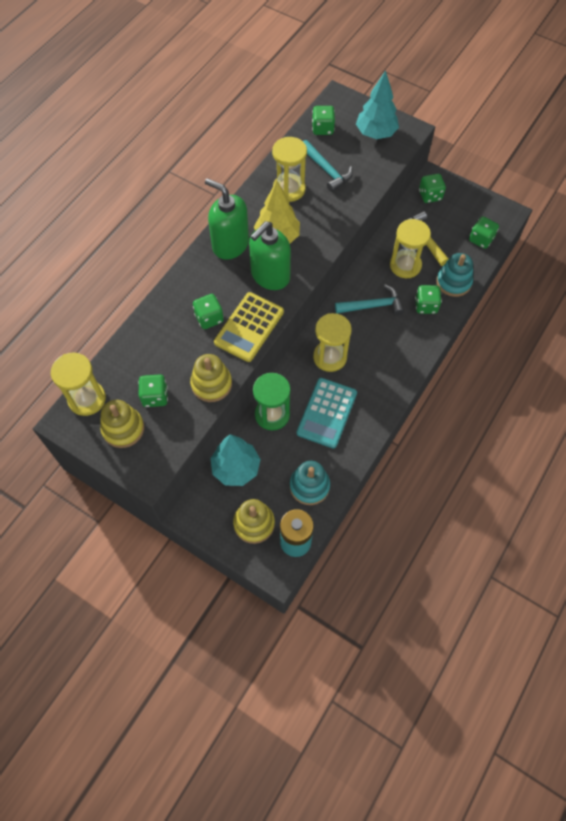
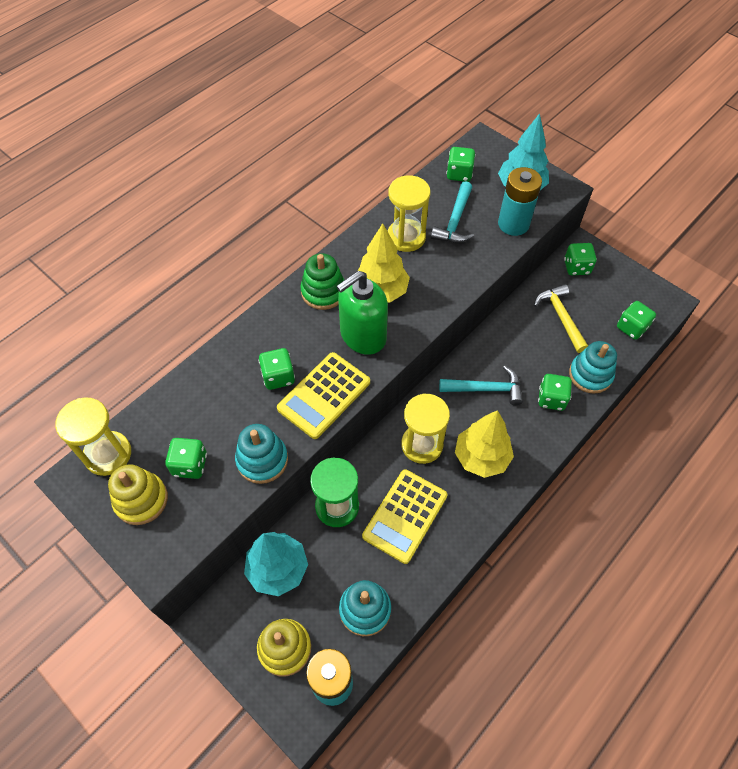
camera: 10 degrees right, 5 degrees down
yellow stacking toy [190,354,232,402] -> turquoise stacking toy [235,424,288,484]
green soap dispenser [205,178,249,260] -> green stacking toy [300,253,344,310]
turquoise calculator [297,378,357,449] -> yellow calculator [362,469,447,564]
turquoise hammer [303,140,353,192] -> turquoise hammer turned 45 degrees clockwise [431,181,474,243]
yellow hourglass [390,219,431,278] -> none
none -> yellow tree [455,410,514,478]
none -> turquoise battery [498,167,542,236]

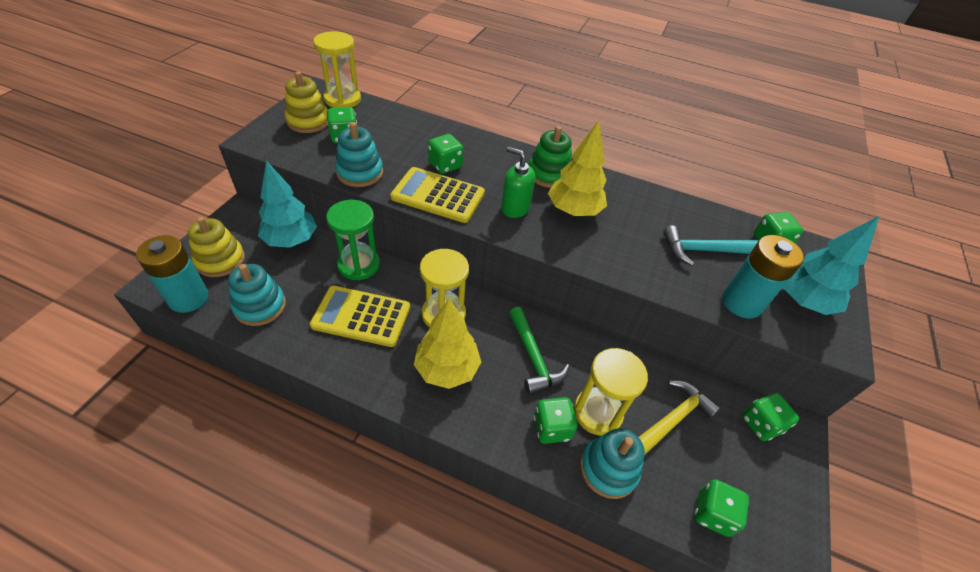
camera: 65 degrees right, 10 degrees down
green soap dispenser [336,271,388,355] -> green soap dispenser [501,147,535,218], size x0.64
yellow hourglass [388,176,430,252] -> yellow hourglass moved to [574,348,648,436]
turquoise hammer [439,366,523,405] -> green hammer [509,307,570,394]

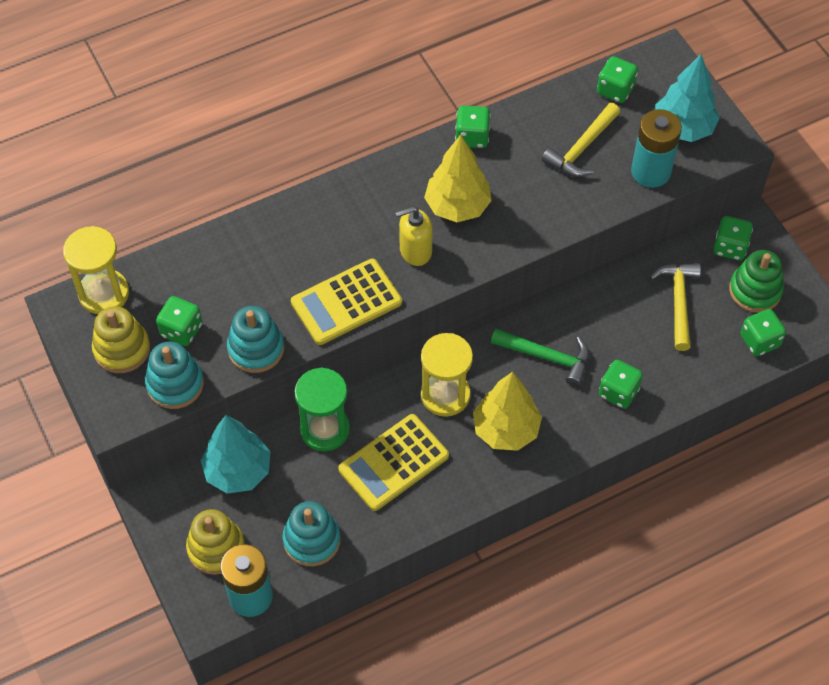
camera: 45 degrees left, 10 degrees up
green dice [428,134,463,174] -> green dice moved to [455,105,491,148]
green soap dispenser [501,147,535,218] -> yellow soap dispenser [395,206,433,266]
green stacking toy [529,126,572,188] -> green stacking toy moved to [729,250,784,313]
yellow hourglass [574,348,648,436] -> none
turquoise stacking toy [580,428,645,499] -> turquoise stacking toy moved to [145,341,204,409]
turquoise hammer [663,226,758,266] -> yellow hammer [542,103,620,177]

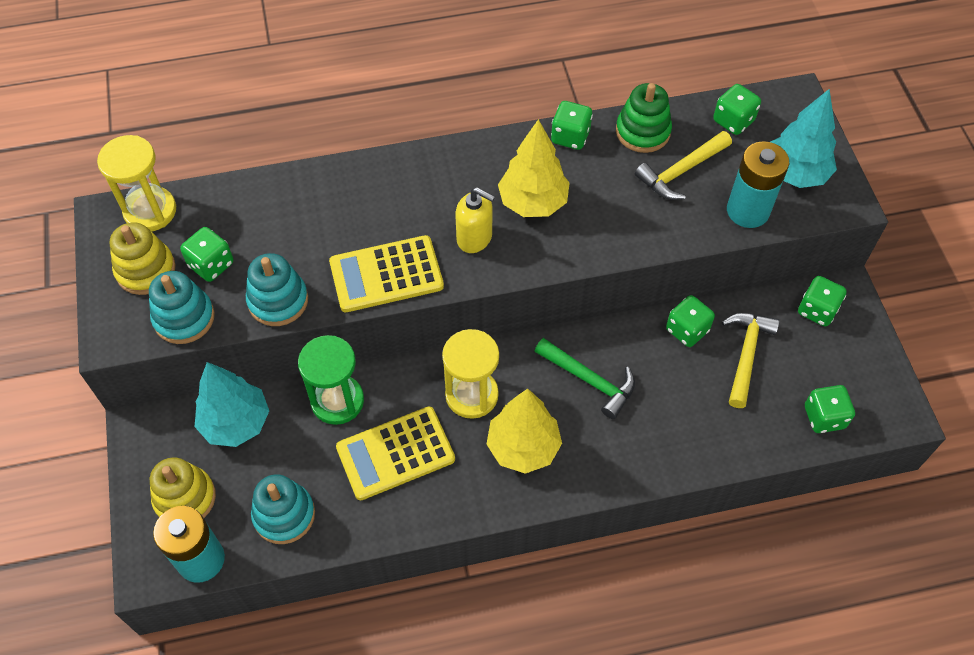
camera: 15 degrees right, 0 degrees up
yellow soap dispenser [395,206,433,266] -> yellow soap dispenser turned 150 degrees counterclockwise [455,187,495,253]
green dice [599,360,643,409] -> green dice moved to [666,295,715,347]
green stacking toy [729,250,784,313] -> green stacking toy moved to [616,83,672,153]

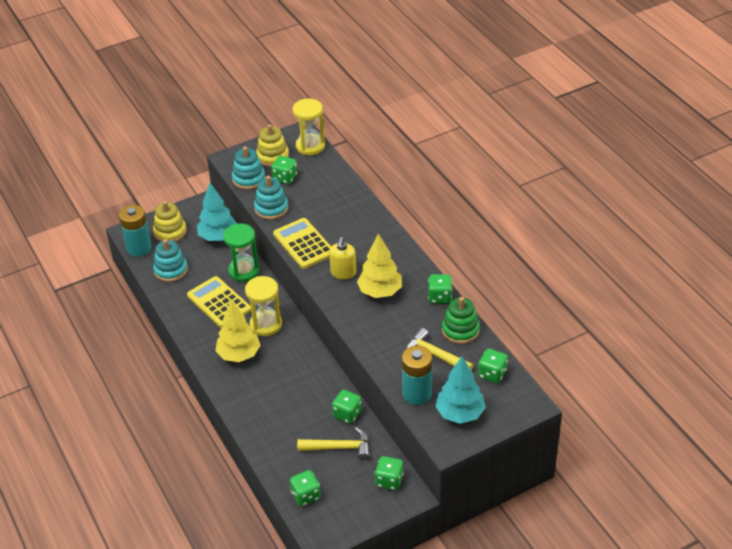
camera: 75 degrees right, 15 degrees down
green hammer [535,338,635,419] -> none

